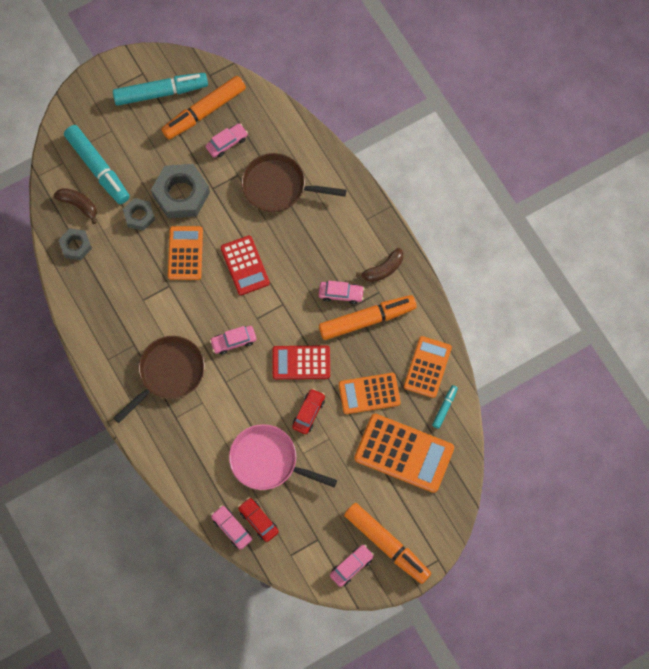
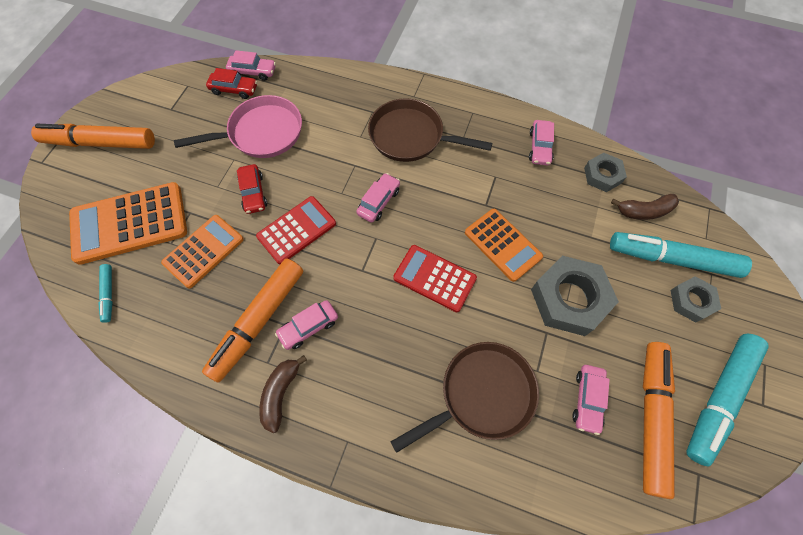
camera: 140 degrees right, 5 degrees down
brown pan [114,336,205,423] -> brown pan turned 105 degrees clockwise [368,98,492,162]
grey nut [123,198,155,231] -> grey nut moved to [671,276,721,323]
pink car [330,544,374,587] -> pink car moved to [529,120,554,165]
orange calculator [404,336,452,398] -> none

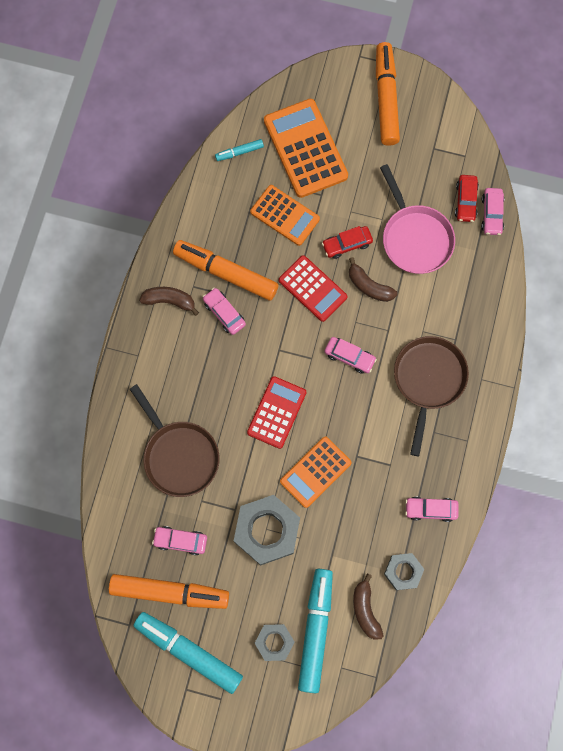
camera: 85 degrees right, 10 degrees up
none -> brown banana [349,257,398,302]

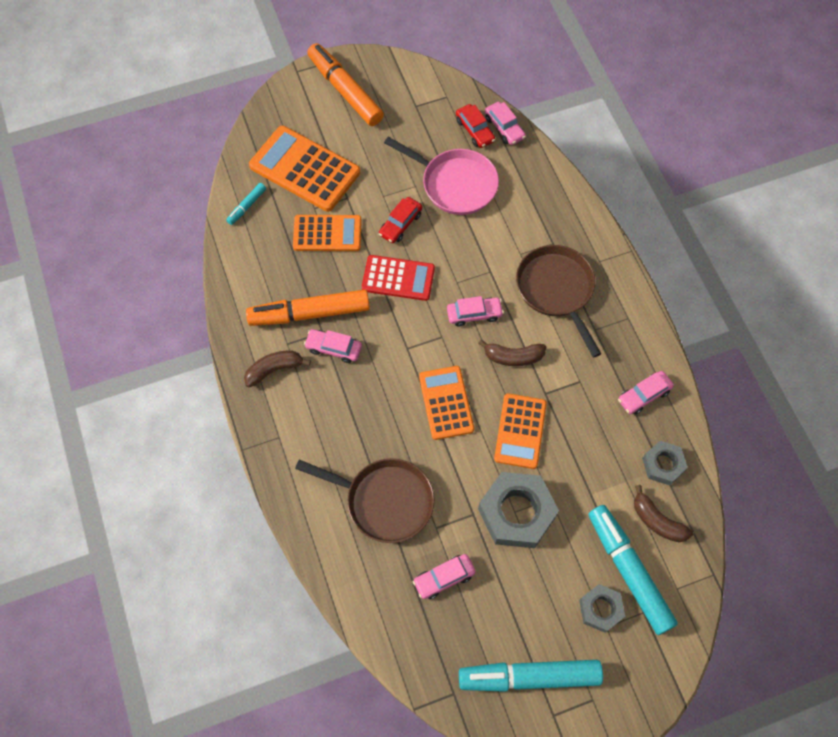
camera: 35 degrees left, 10 degrees down
orange marker [109,574,229,609] -> none
red calculator [247,376,307,449] -> orange calculator [419,366,474,440]
brown banana [349,257,398,302] -> brown banana moved to [478,339,546,366]

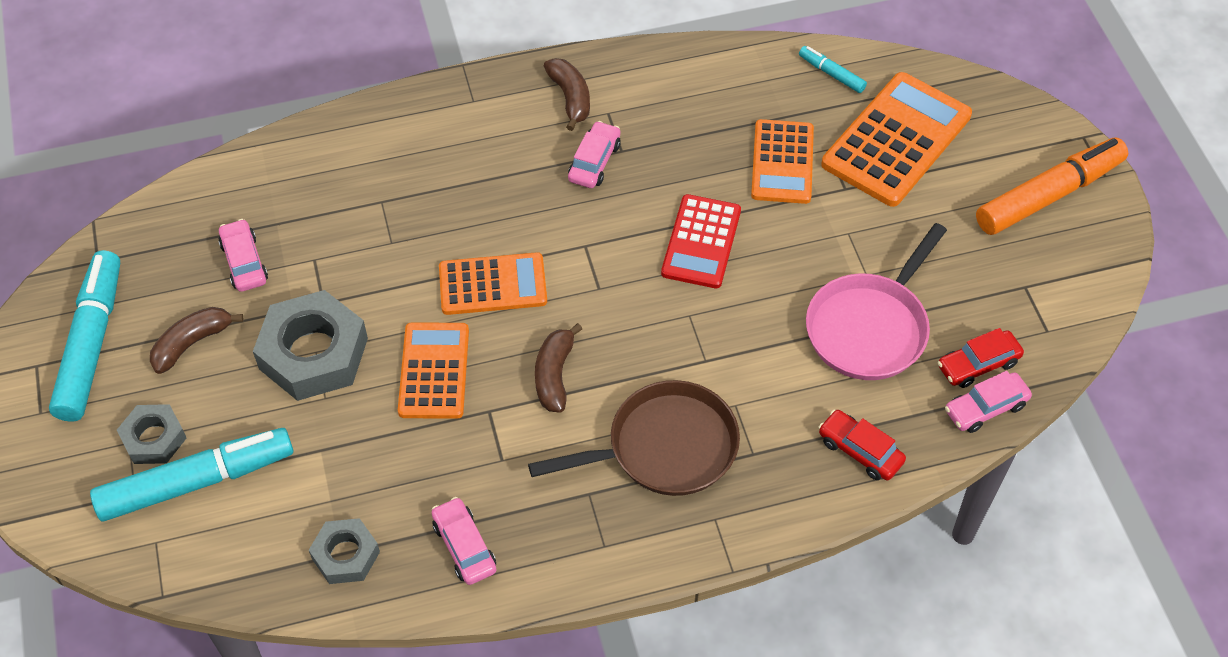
camera: 95 degrees right, 10 degrees down
orange marker [246,289,370,326] -> none
brown pan [295,458,435,543] -> none
red car [379,197,422,243] -> red car moved to [819,410,906,480]
pink car [447,296,504,327] -> none
orange calculator [494,393,547,469] -> orange calculator turned 75 degrees clockwise [398,322,469,419]
brown banana [634,485,693,542] -> brown banana moved to [150,307,243,374]

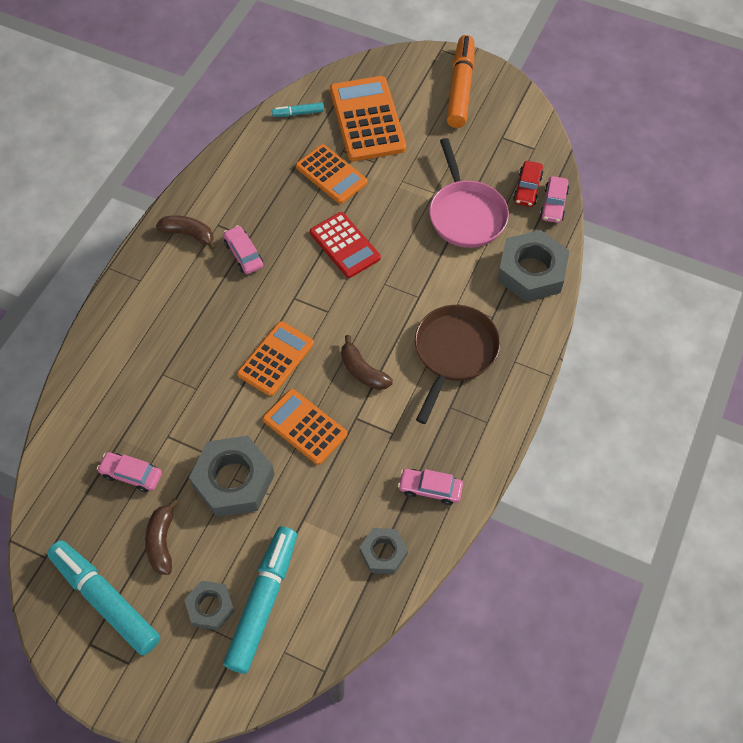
camera: 50 degrees left, 5 degrees up
red car [819,410,906,480] -> grey nut [497,230,569,302]

